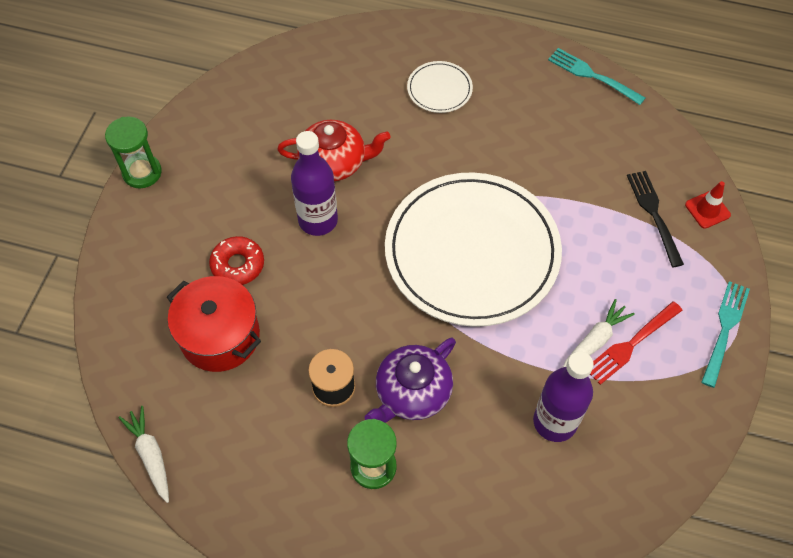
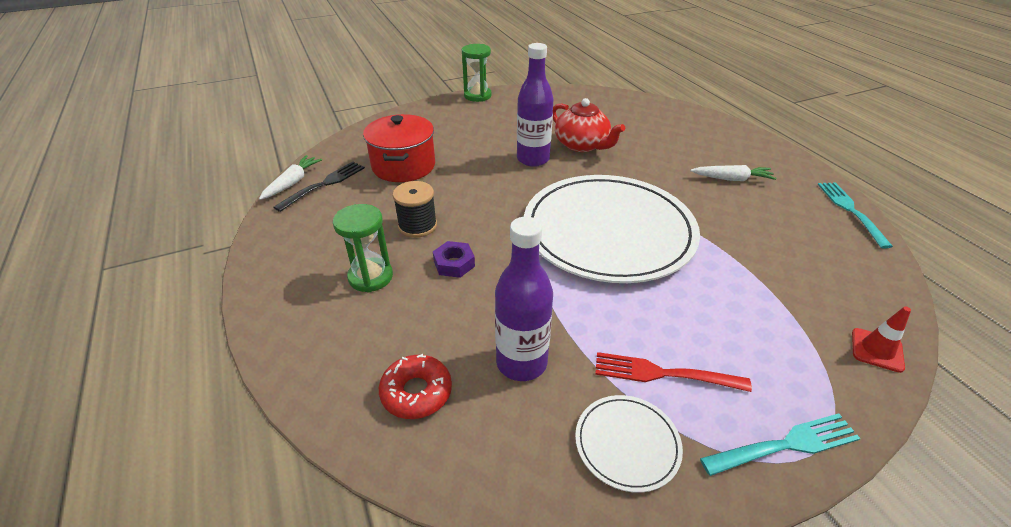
camera: 50 degrees right, 20 degrees down
red donut [209,236,264,285] -> red donut moved to [379,354,452,419]
purple teapot [365,338,456,423] -> purple nut [433,241,475,278]
white plate [407,61,473,113] -> white plate moved to [575,395,683,493]
white carrot [563,299,635,367] -> white carrot moved to [690,165,777,181]
black fork [627,171,684,267] -> black fork moved to [274,162,365,212]

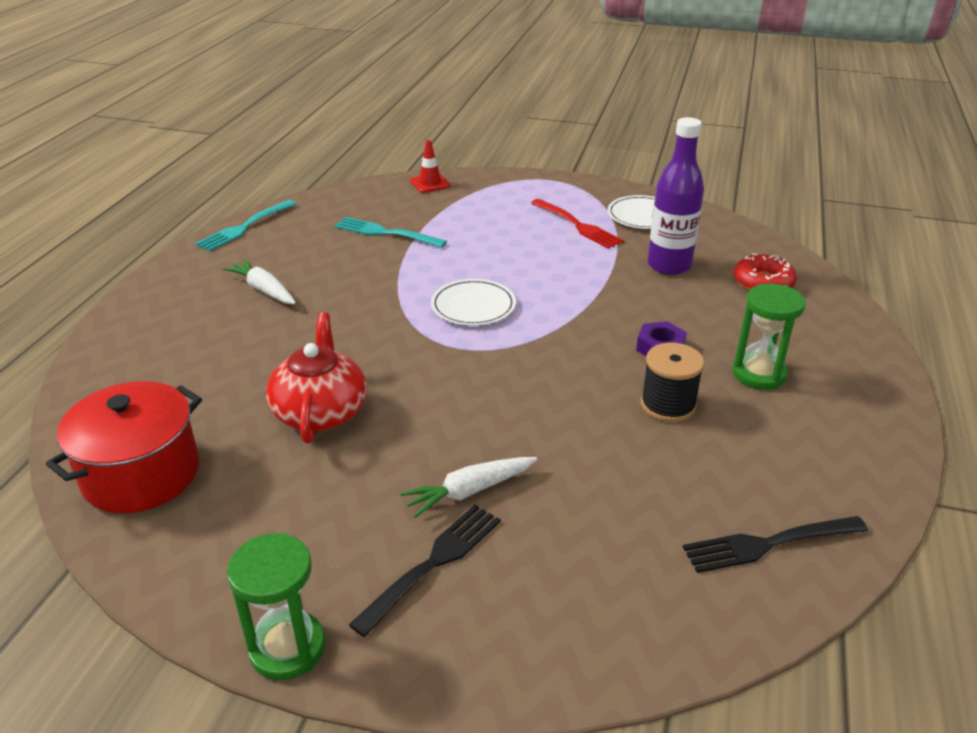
camera: 140 degrees left, 5 degrees down
white carrot [259,155,322,200] -> white carrot moved to [400,457,537,518]
red pot [363,114,435,182] -> red pot moved to [46,381,202,513]
purple bottle [517,43,554,167] -> none
white plate [524,175,700,283] -> white plate [431,279,516,326], size x0.41
turquoise fork [700,413,861,476] -> turquoise fork moved to [335,217,447,248]
none -> black fork [349,505,501,637]

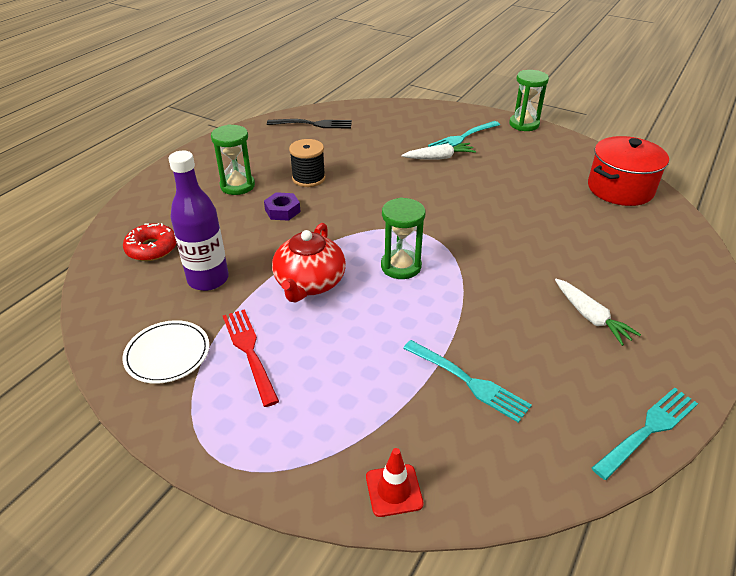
camera: 165 degrees left, 5 degrees up
red teapot [266,312,367,443] -> red teapot moved to [272,223,346,302]
black fork [349,505,501,637] -> turquoise fork [428,121,500,147]
white plate [431,279,516,326] -> green hourglass [381,197,425,279]

